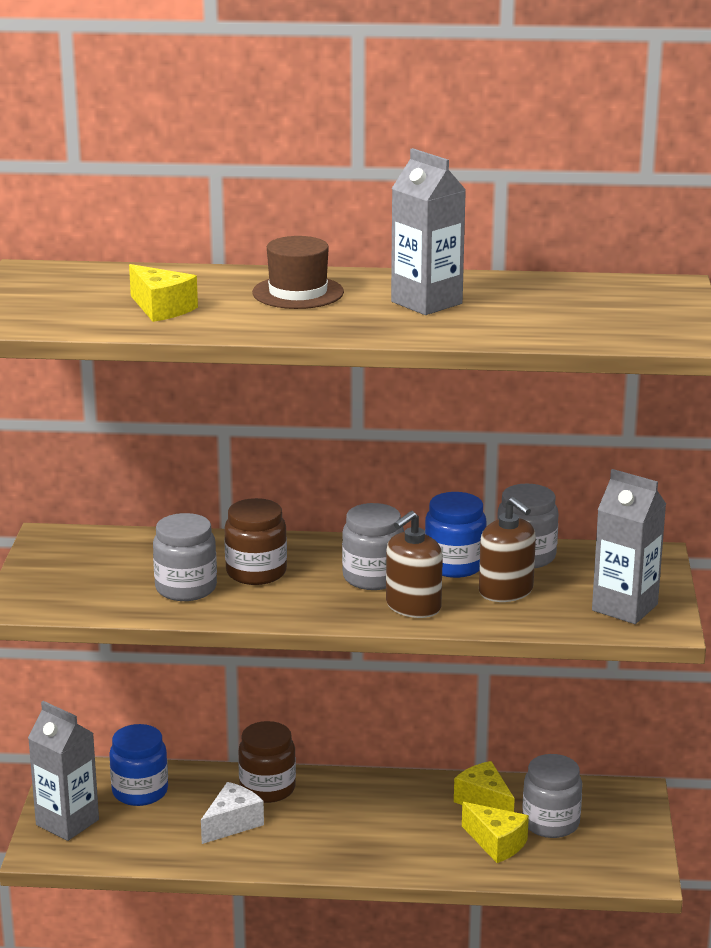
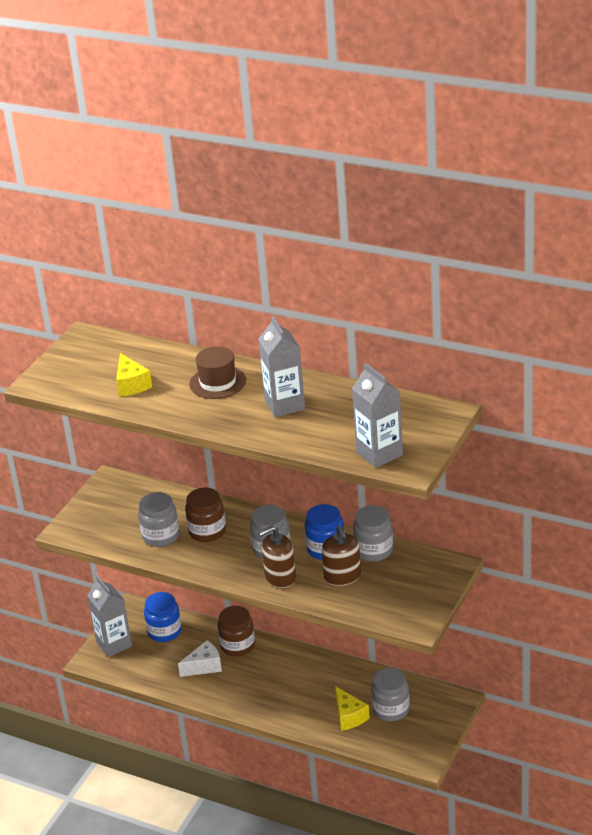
camera: 25 degrees right, 10 degrees up
yellow cheese [454,761,515,812] -> none
grey carton [592,469,666,624] -> grey carton moved to [352,363,403,468]

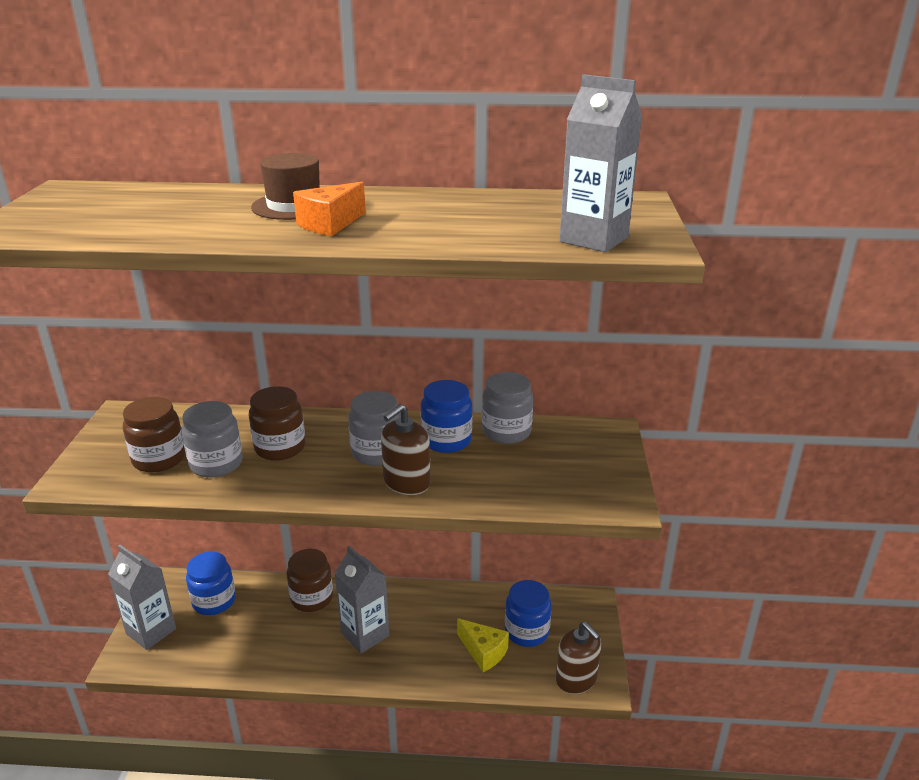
camera: 25 degrees left, 5 degrees down
yellow cheese [116,353,152,397] -> none
white cheese [178,640,222,677] -> none
grey carton [258,316,305,417] -> grey carton moved to [334,546,389,653]
brown soap dispenser [322,525,361,586] -> brown soap dispenser moved to [556,622,601,694]
grey jar [371,668,410,722] -> blue jar [505,580,552,647]
none -> brown jar [123,397,185,473]
none -> orange cheese [293,182,366,236]

